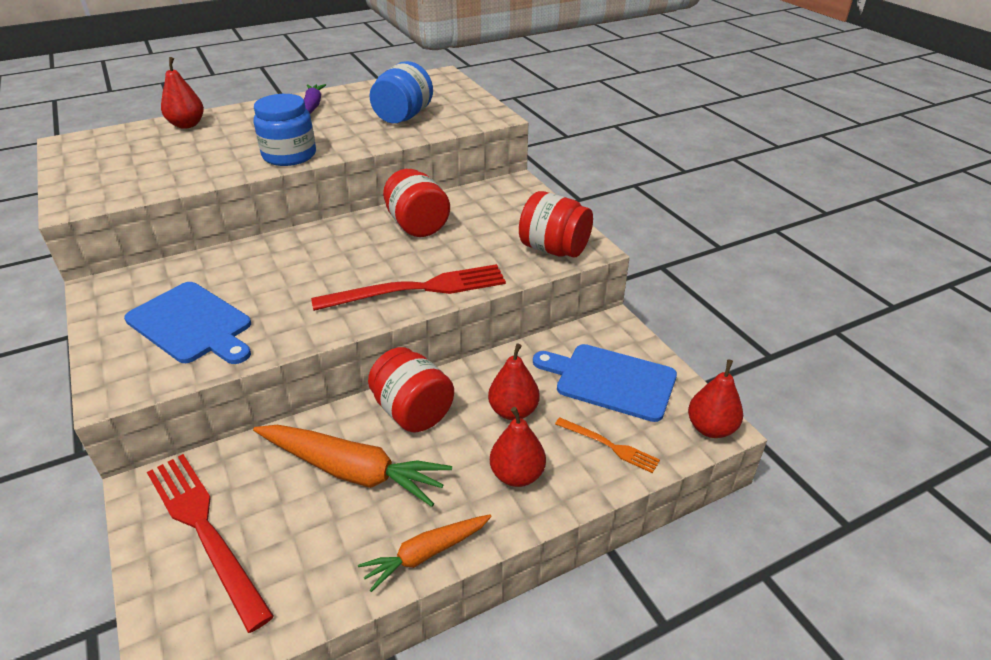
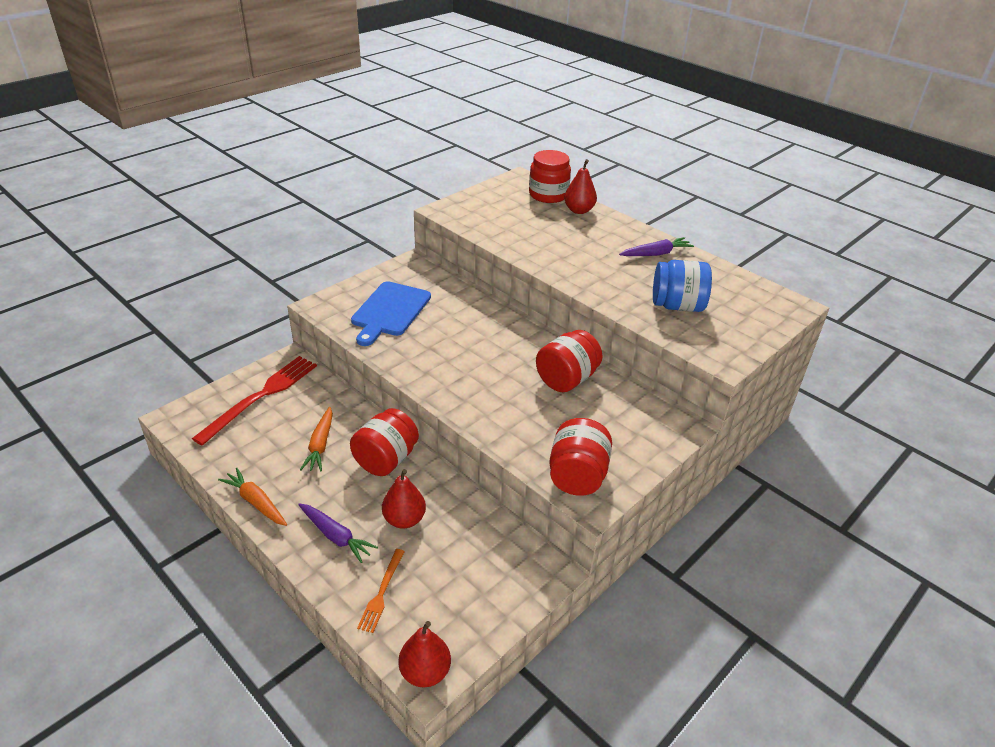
camera: 70 degrees right, 0 degrees up
orange carrot [253,425,452,507] -> orange carrot [300,407,333,471], size x0.59
blue jar [254,94,316,166] -> none
red fork [311,264,506,311] -> none
red pear [490,407,546,487] -> purple carrot [298,503,378,563]
blue cutting board [533,344,677,422] -> none
none -> red jar [529,150,571,203]

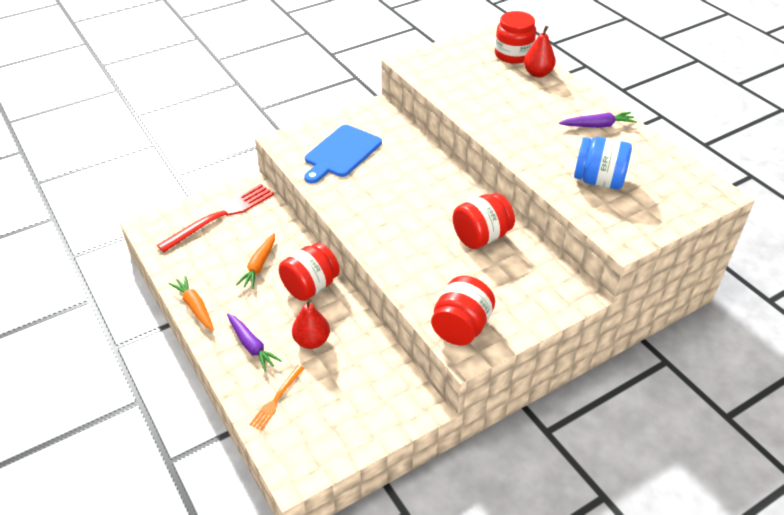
camera: 15 degrees right, 5 degrees up
red pear [399,621,451,687] -> none

